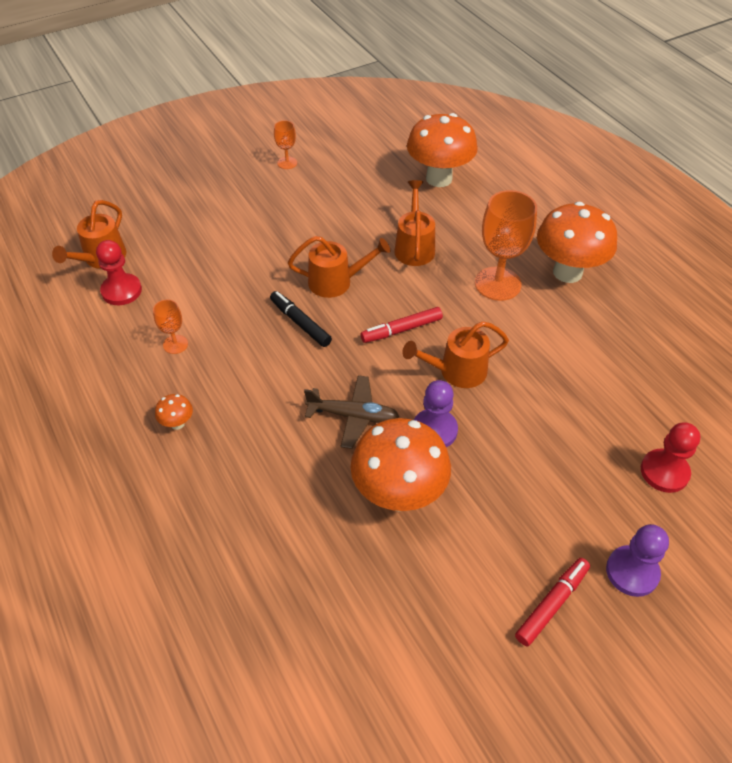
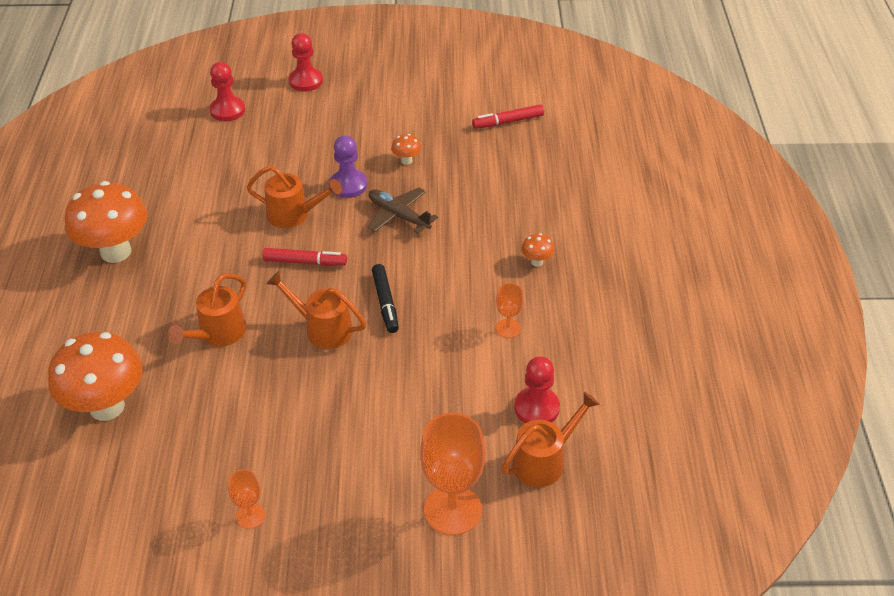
camera: 150 degrees left, 5 degrees down
orange mushroom [350,418,451,511] -> orange mushroom [391,134,421,165], size x0.41
orange goblet [475,190,537,301] -> orange goblet moved to [420,413,485,535]
red marker [515,558,590,646] -> red marker moved to [472,105,544,129]
purple pawn [606,524,669,597] -> red pawn [289,33,323,91]

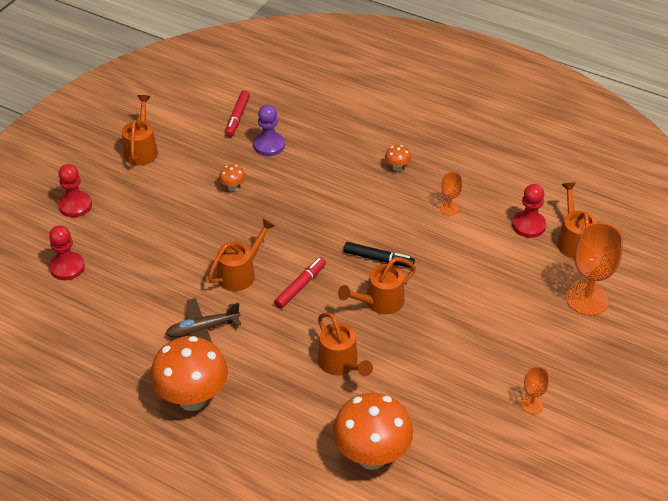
camera: 60 degrees left, 0 degrees up
purple pawn [330,135,367,198] -> purple pawn moved to [253,105,285,156]
brown plane [368,188,438,234] -> brown plane moved to [165,298,241,343]
none -> orange watering can [122,95,158,166]

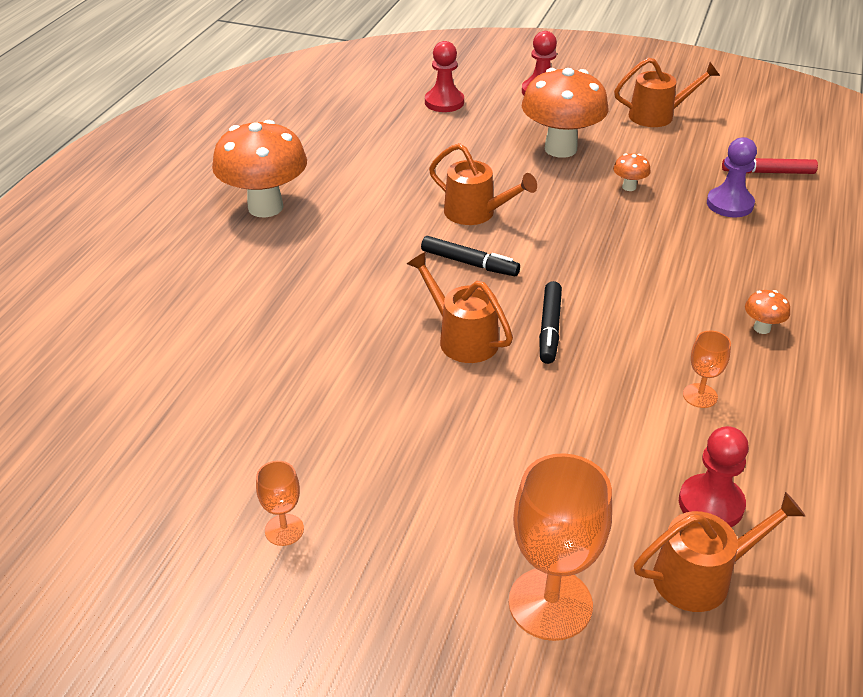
camera: 80 degrees right, 5 degrees down
brown plane [165,298,241,343] -> none
red marker [274,257,326,309] -> black marker [421,236,520,276]
orange watering can [318,313,373,377] -> none
orange mushroom [333,393,413,470] -> orange mushroom moved to [522,68,608,158]

